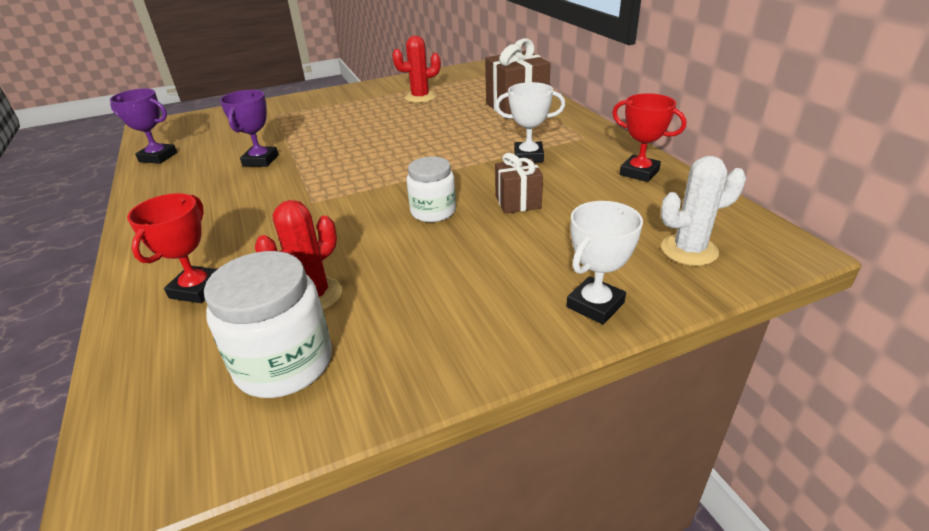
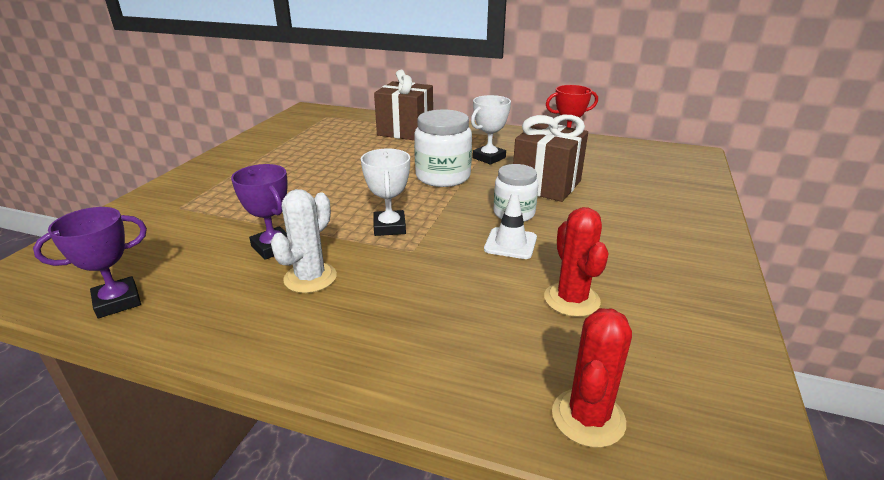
camera: 50 degrees left, 5 degrees down
red trophy [127,193,217,303] -> none
white jar [204,251,332,398] -> white jar moved to [414,110,472,187]
red cactus [392,36,441,103] -> red cactus moved to [552,308,632,448]
brown gift [495,153,543,214] -> brown gift [513,115,588,202], size x1.74
white trophy [566,201,643,324] -> white trophy moved to [361,149,410,236]
white cactus [661,156,746,266] -> white cactus moved to [271,189,337,293]
none -> white traffic cone [484,193,537,259]

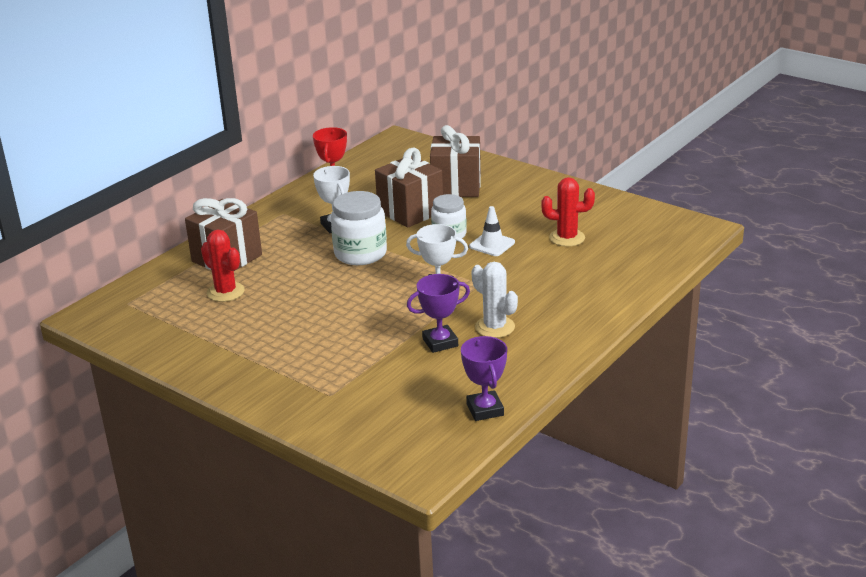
camera: 70 degrees left, 0 degrees up
red cactus [552,308,632,448] -> red cactus moved to [201,229,245,302]
none -> brown gift [430,125,481,197]

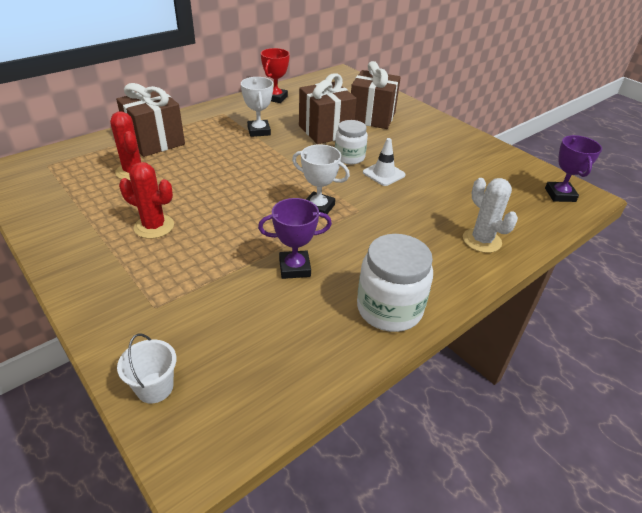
camera: 10 degrees right, 10 degrees up
white jar [331,191,387,265] -> white jar moved to [357,234,433,332]
purple trophy [461,336,507,421] -> purple trophy moved to [545,135,602,202]
white cactus [471,262,518,338] -> white cactus moved to [463,178,518,253]
red cactus [541,177,595,247] -> red cactus moved to [119,162,174,239]
none -> white bucket [117,333,176,403]

